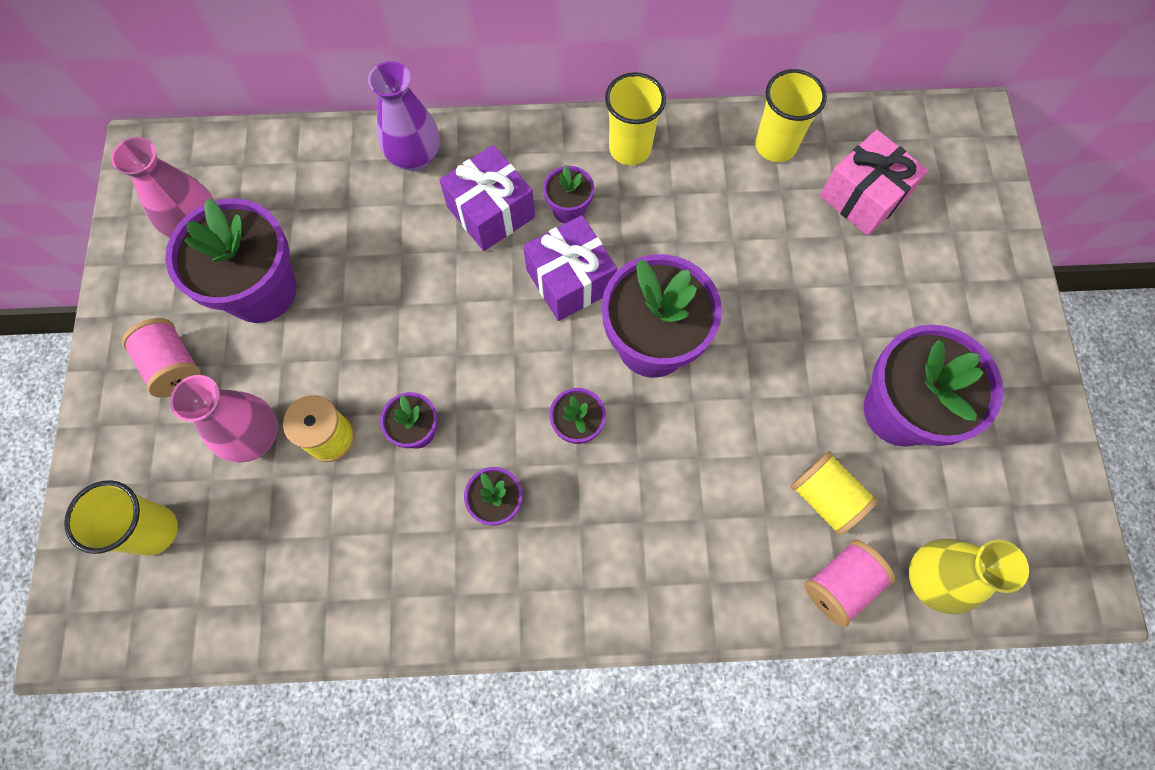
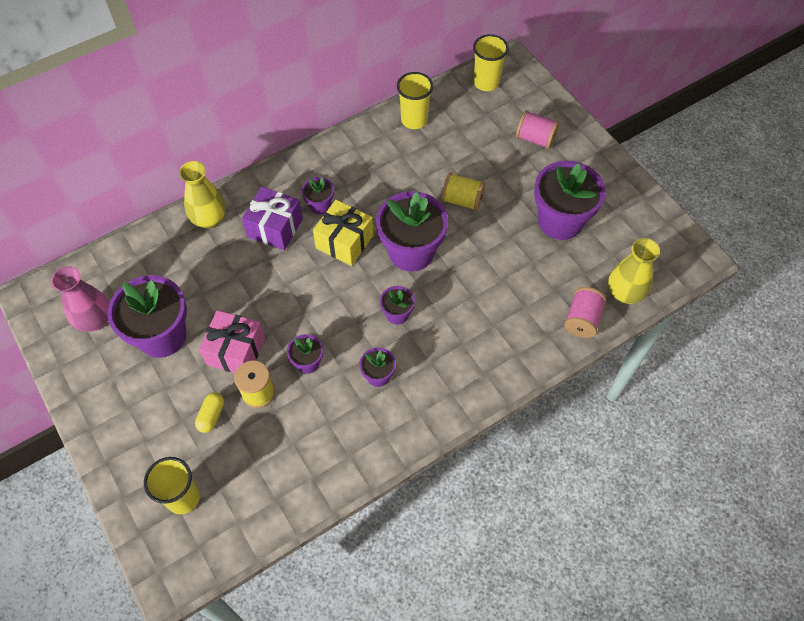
camera: 30 degrees left, 10 degrees down
pink spool [122,318,201,398] -> pink spool moved to [516,110,560,149]
pink vase [170,375,278,463] -> yellow capsule [195,392,224,433]
purple vase [368,61,440,171] -> yellow vase [179,161,226,229]
purple gift [523,215,617,321] -> yellow gift [313,200,373,266]
yellow cup [605,72,666,165] -> yellow cup moved to [473,34,509,91]
yellow spool [790,451,878,536] -> yellow spool moved to [441,173,485,211]
pink gift [820,129,928,236] -> pink gift moved to [199,310,265,373]

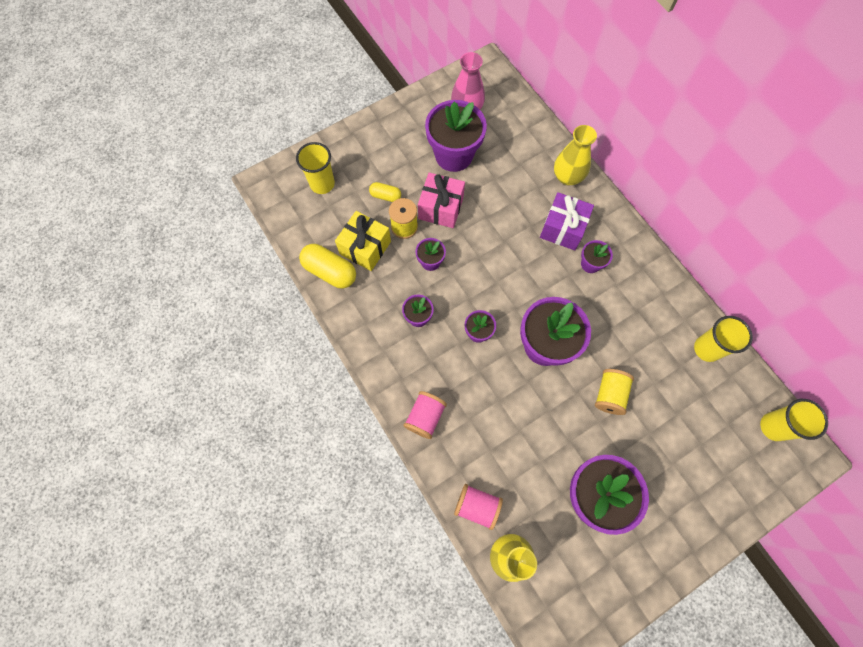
camera: 90 degrees right, 10 degrees up
yellow gift [313,200,373,266] -> yellow gift moved to [335,211,391,271]
pink spool [516,110,560,149] -> pink spool moved to [403,391,447,439]
none -> yellow capsule [299,244,356,288]

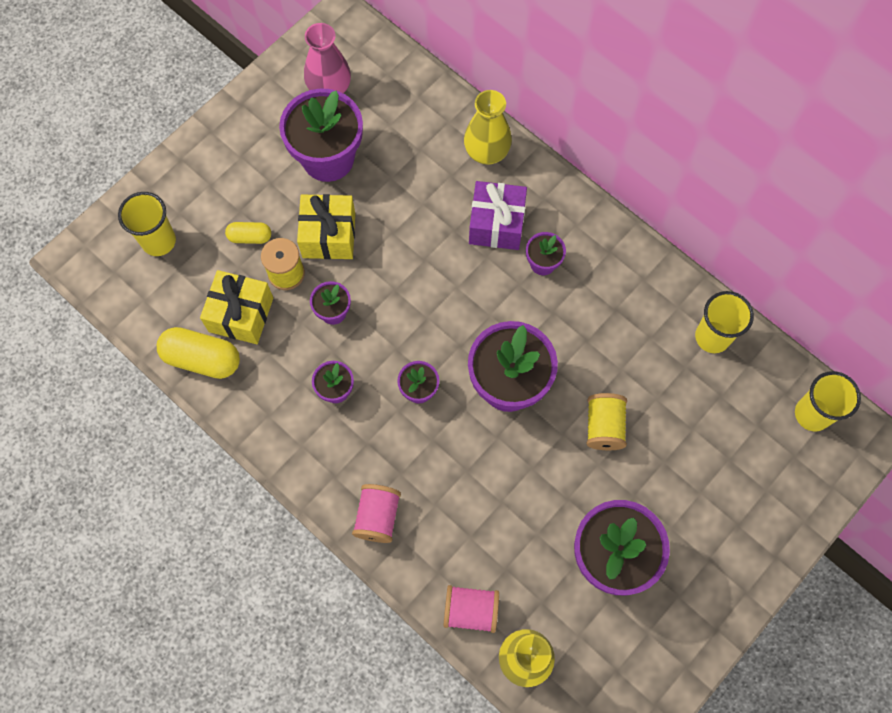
camera: 15 degrees left, 0 degrees up
pink gift [418,173,465,228] -> yellow gift [297,194,355,259]

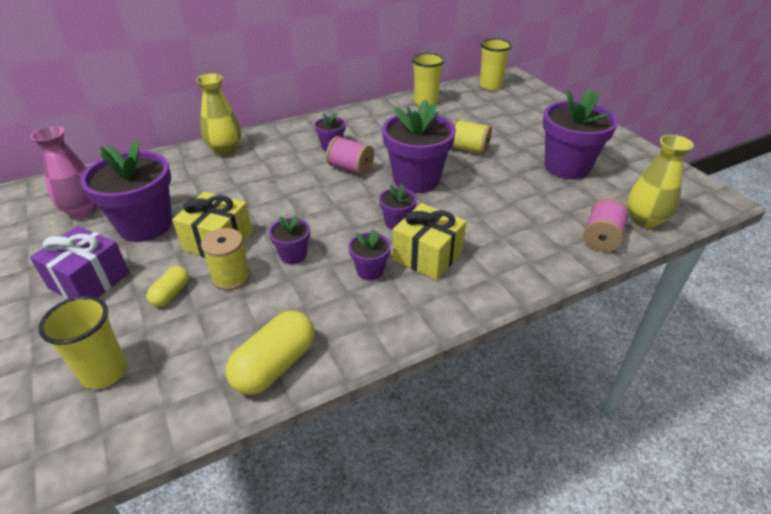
camera: 70 degrees left, 30 degrees down
yellow gift [200,270,273,344] -> yellow gift moved to [393,203,466,280]
pink spool [352,484,401,543] -> pink spool moved to [326,136,374,176]
purple gift [469,181,527,250] -> purple gift moved to [30,226,129,299]

